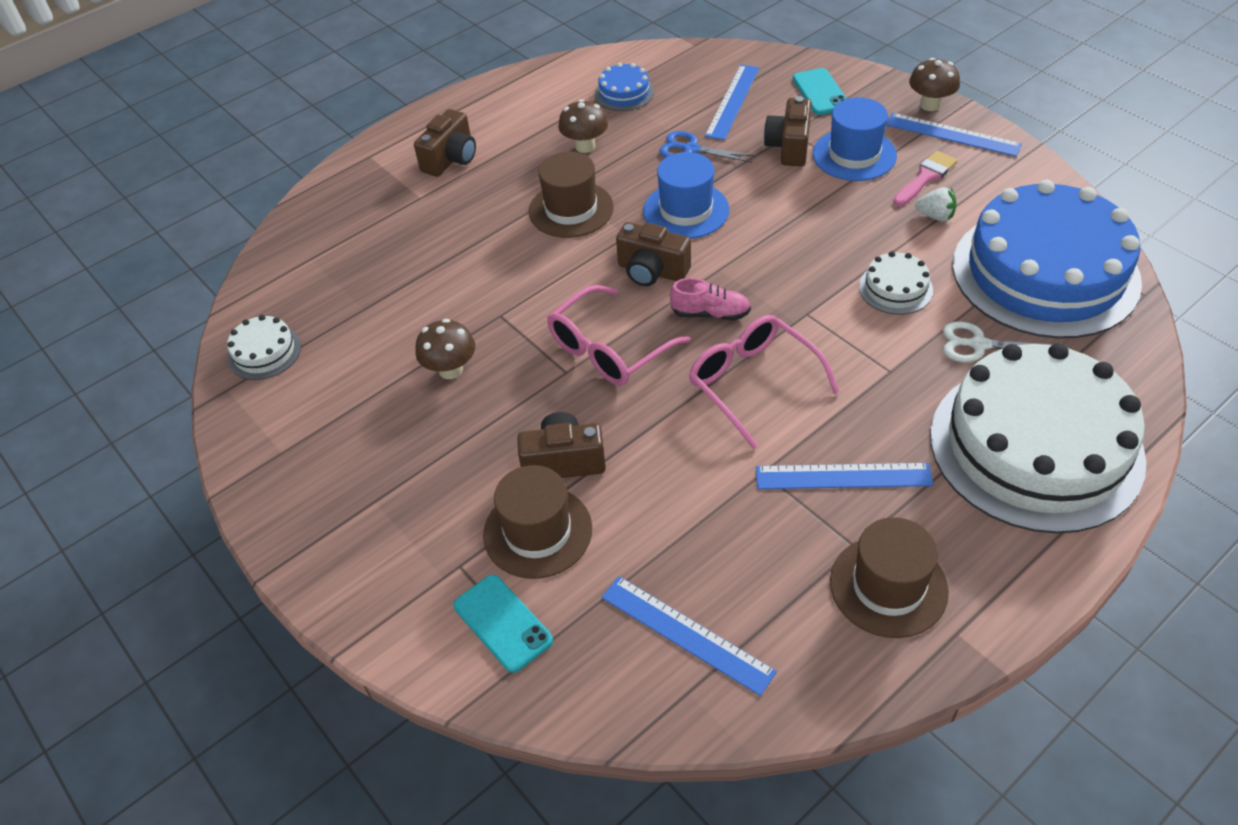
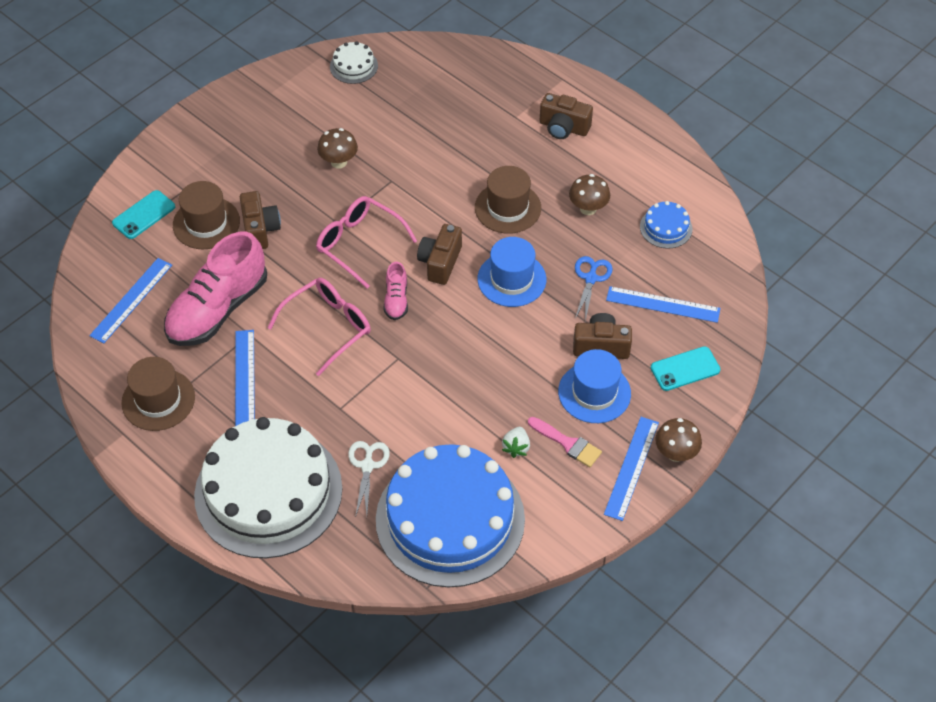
camera: 80 degrees right, 5 degrees up
white cake [859,251,933,315] -> none
none -> pink shoe [164,232,267,346]

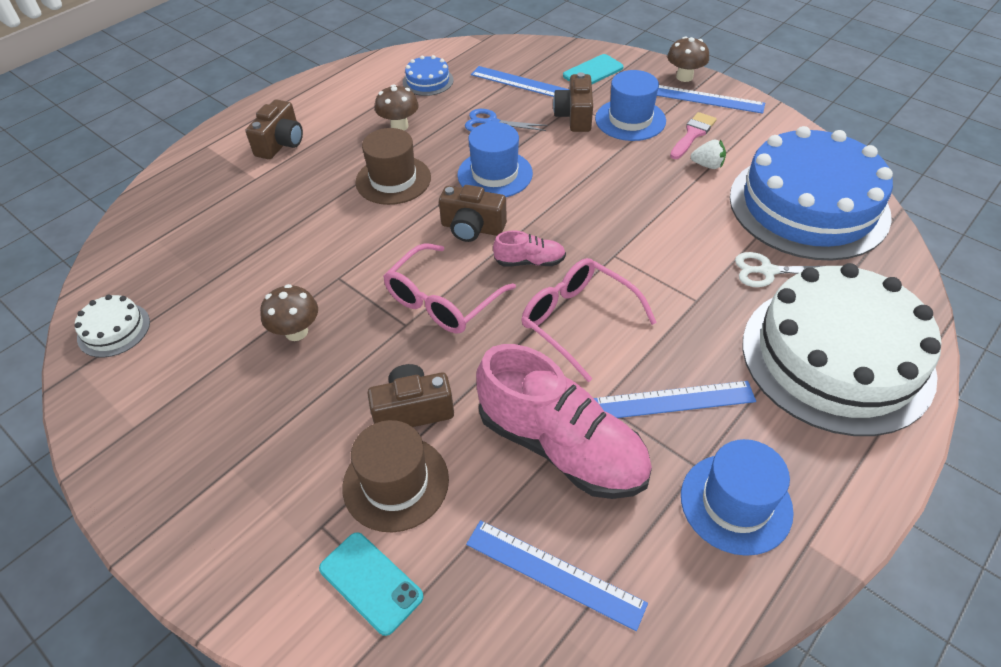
camera: 90 degrees left, 5 degrees down
brown hat [121,357,195,431] -> blue hat [681,439,794,556]
blue ruler [606,286,720,323] -> blue ruler turned 75 degrees counterclockwise [471,66,569,97]
turquoise phone [651,346,720,391] -> turquoise phone turned 75 degrees clockwise [563,54,624,84]

